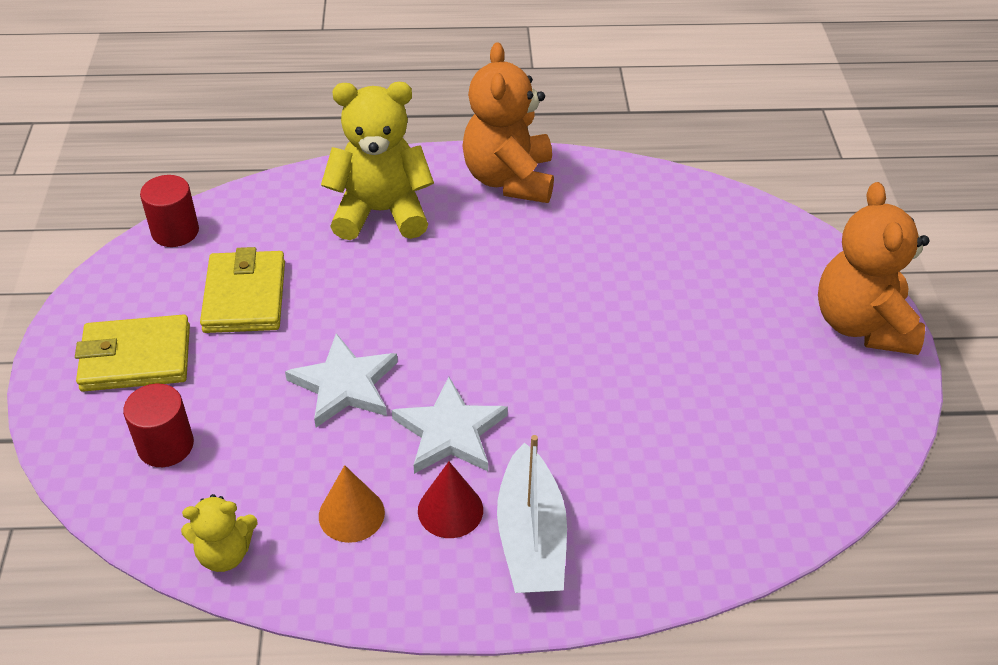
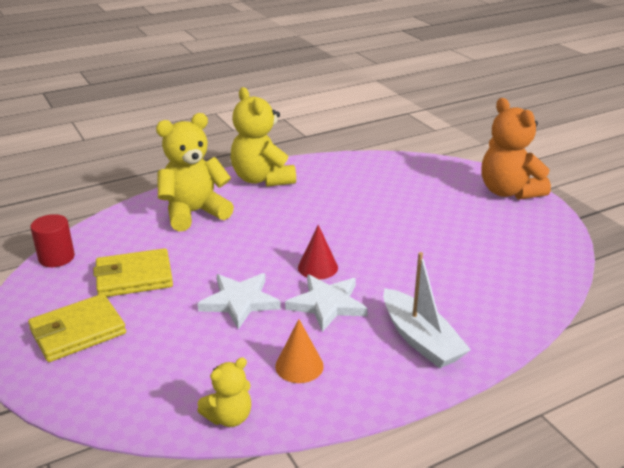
camera: 25 degrees left, 15 degrees down
red cylinder [123,384,194,467] -> none
yellow wallet [200,247,285,333] -> yellow wallet turned 75 degrees counterclockwise [93,248,173,297]
red cone [418,462,483,538] -> red cone moved to [298,225,338,279]
orange teddy bear [462,43,554,203] -> yellow teddy bear [231,87,296,187]

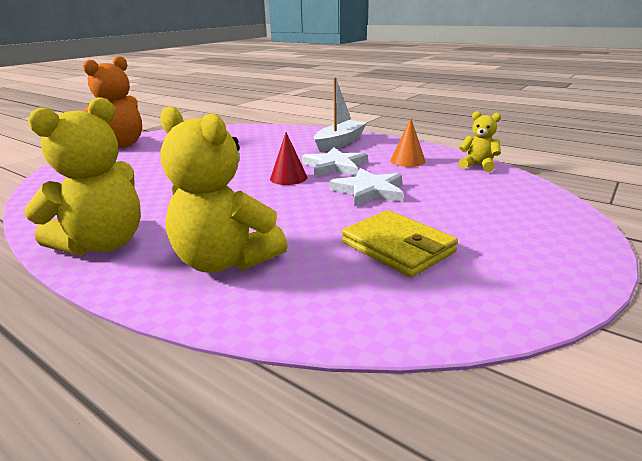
camera: 115 degrees left, 5 degrees down
yellow wallet [28,294,126,362] -> none
red cylinder [30,214,75,267] -> none

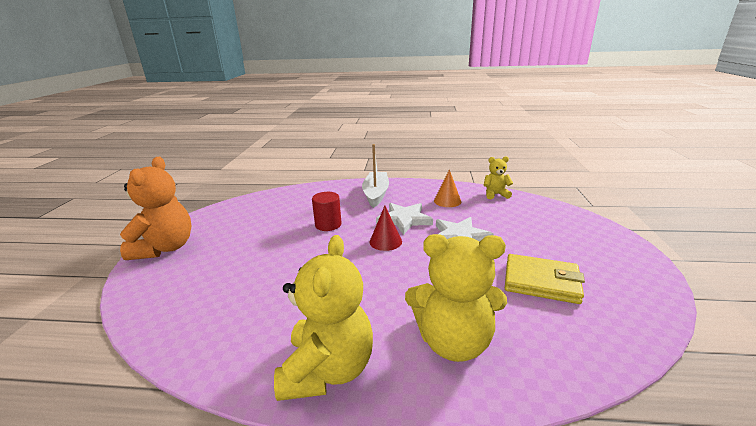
camera: 30 degrees left, 0 degrees up
none -> red cylinder [312,192,342,231]

